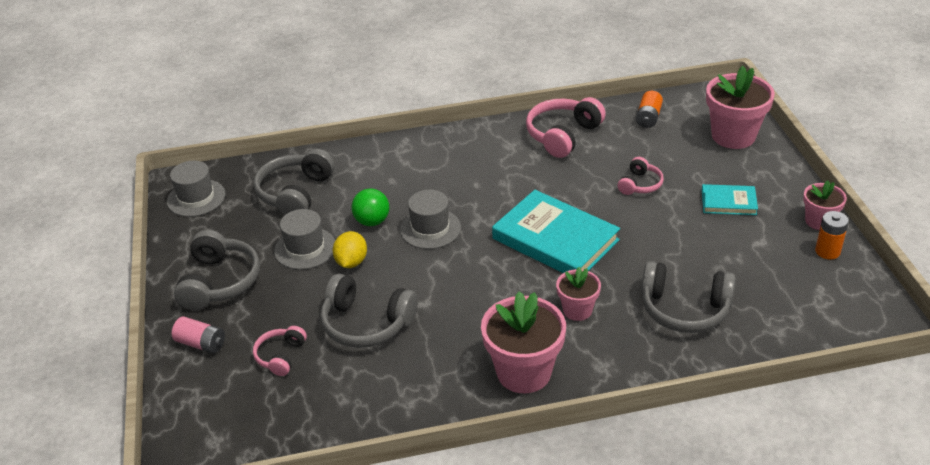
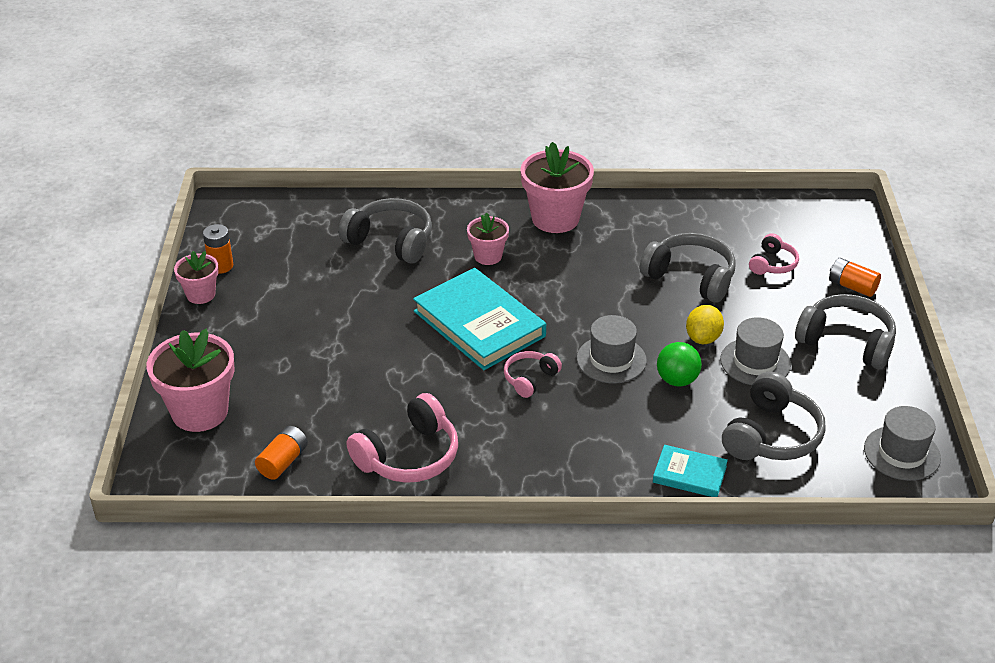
camera: 170 degrees left, 0 degrees up
pink battery [172,317,225,353] -> orange battery [829,258,881,297]
grey headphones [174,230,260,310] -> grey headphones turned 105 degrees clockwise [795,294,896,369]
pink headphones [618,157,664,195] -> pink headphones moved to [504,351,562,398]
turquoise book [702,184,758,215] -> turquoise book moved to [653,445,728,497]

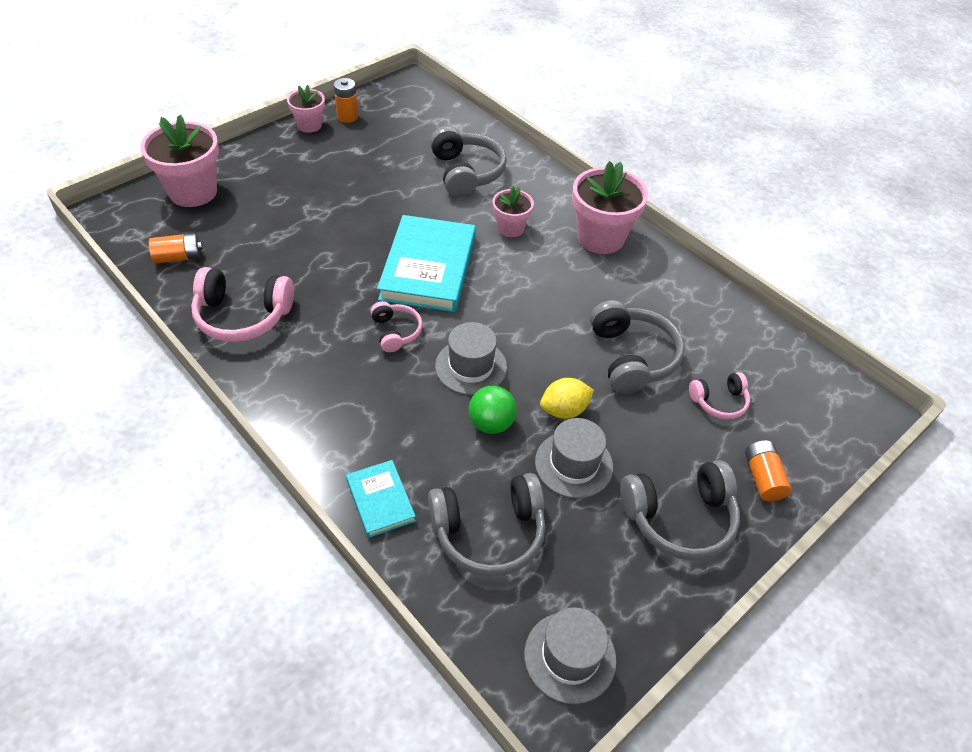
camera: 45 degrees right, 10 degrees up
pink headphones [504,351,562,398] -> pink headphones turned 75 degrees clockwise [370,301,423,352]
grey headphones [795,294,896,369] -> grey headphones turned 90 degrees clockwise [620,460,740,561]

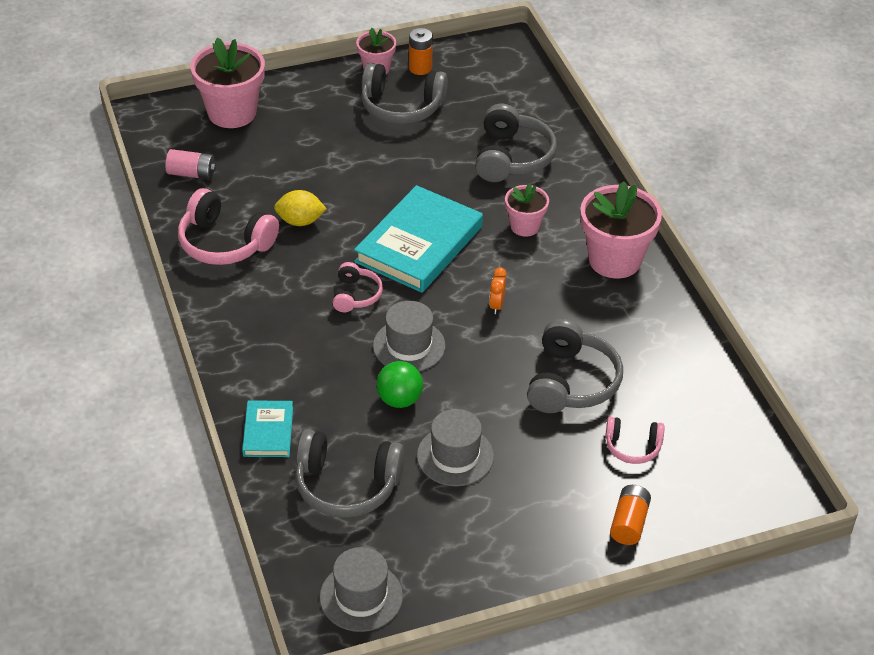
camera: 25 degrees right, 5 degrees down
orange battery [149,233,203,264] -> pink battery [165,149,216,180]
yellow lemon [540,378,594,419] -> yellow lemon moved to [274,190,327,226]
grey headphones [620,460,740,561] -> grey headphones moved to [361,63,448,124]
none -> orange clock [489,267,507,314]

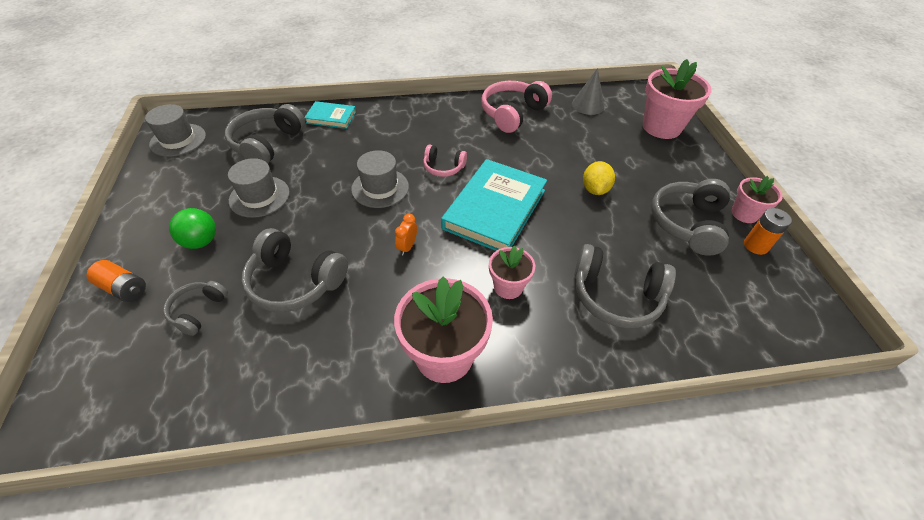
camera: 100 degrees right, 5 degrees up
pink battery [165,149,216,180] -> grey cone [572,68,604,115]
yellow lemon [274,190,327,226] -> yellow lemon moved to [583,161,615,195]
turquoise book [354,185,483,293] -> turquoise book turned 75 degrees clockwise [441,159,547,251]
green ball [376,361,423,408] -> green ball moved to [169,208,216,249]
orange clock [489,267,507,314] -> orange clock turned 90 degrees counterclockwise [395,214,417,255]
pink headphones [605,417,665,464] -> grey headphones [163,281,228,336]

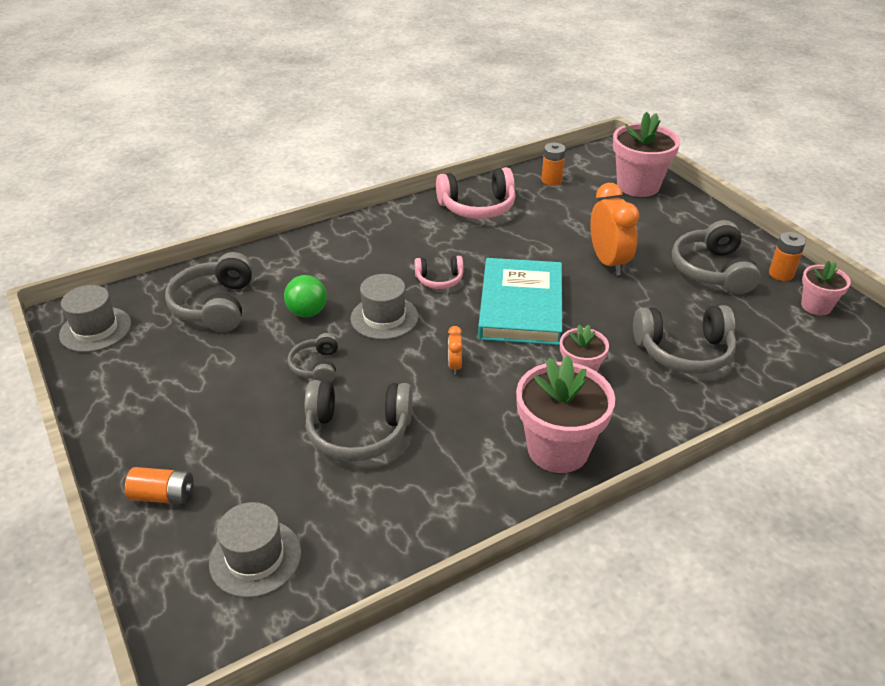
camera: 20 degrees left, 10 degrees down
grey headphones [163,281,228,336] -> grey headphones moved to [288,333,338,382]
green ball [169,208,216,249] -> green ball moved to [284,275,327,317]
grey hat [228,158,290,218] -> grey hat moved to [209,502,301,598]
turquoise book [304,101,356,129] -> none
pink headphones [481,81,552,133] -> pink headphones turned 120 degrees counterclockwise [436,167,516,219]
grey cone [572,68,604,115] -> orange battery [541,143,566,186]
yellow lemon [583,161,615,195] -> orange clock [590,183,639,275]
pink flower pot [732,176,783,223] -> pink flower pot moved to [801,261,851,315]

